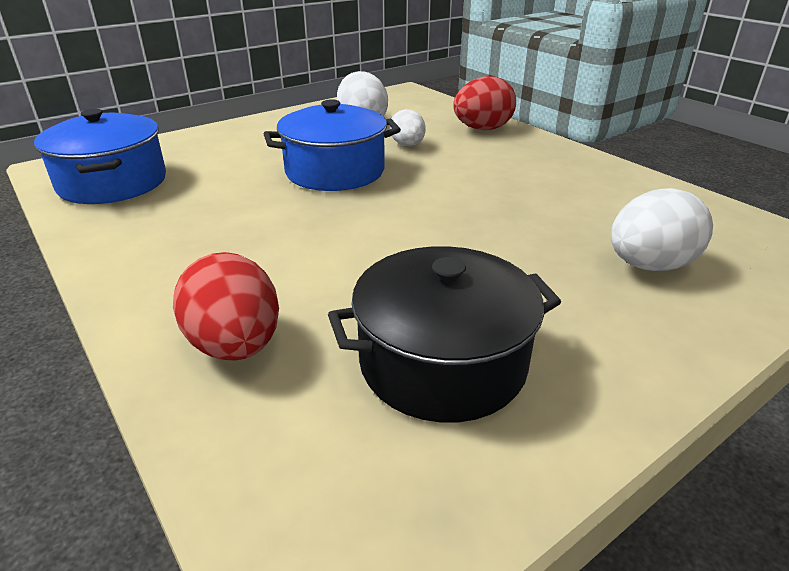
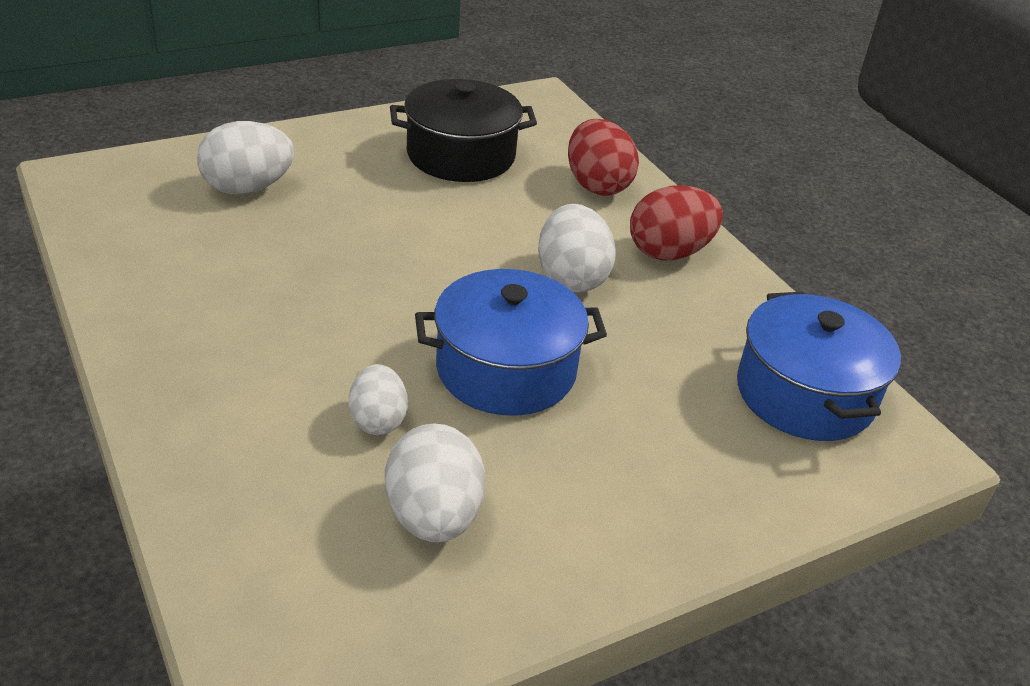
camera: 175 degrees left, 5 degrees up
red egg [453,76,516,130] -> red egg moved to [630,185,723,261]
none -> white egg [538,204,616,293]

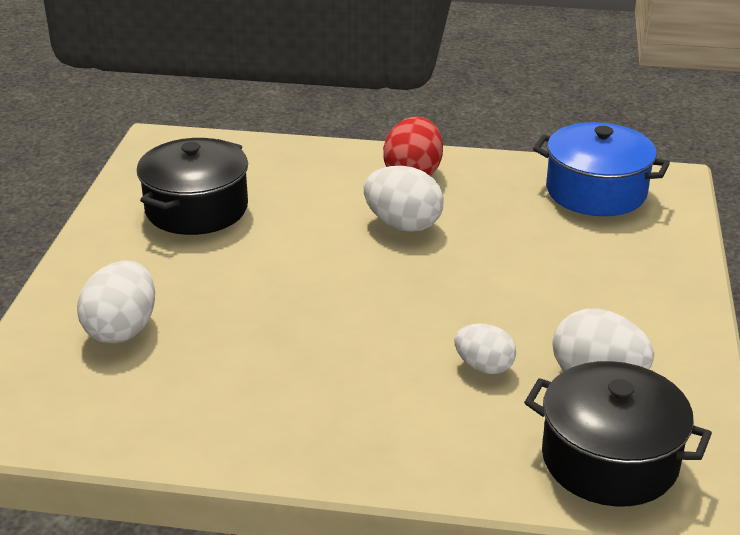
camera: 50 degrees left, 5 degrees down
blue pot [415,269,607,416] -> none
red egg [568,119,639,196] -> none
none -> black pot [524,361,712,507]

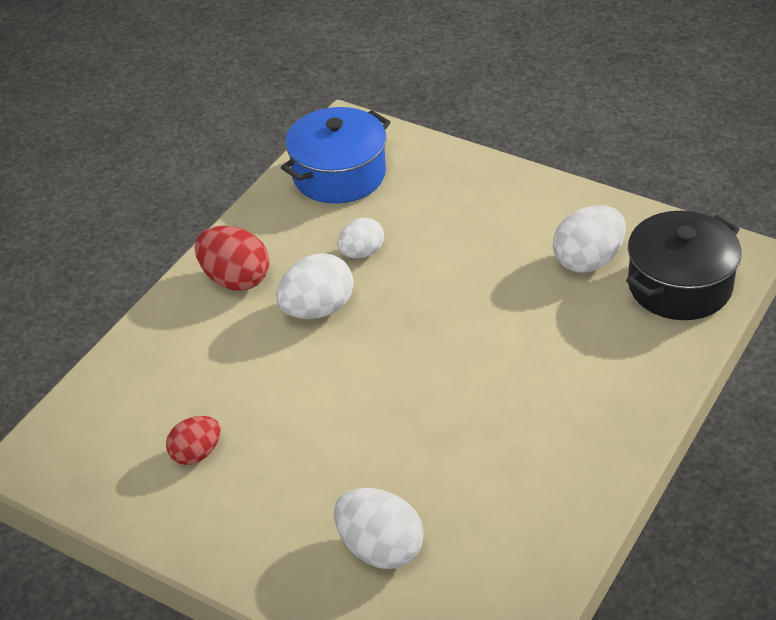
camera: 65 degrees left, 10 degrees up
black pot [137,138,248,235] -> red egg [166,416,221,465]
white egg [454,324,516,374] -> white egg moved to [337,218,384,258]

